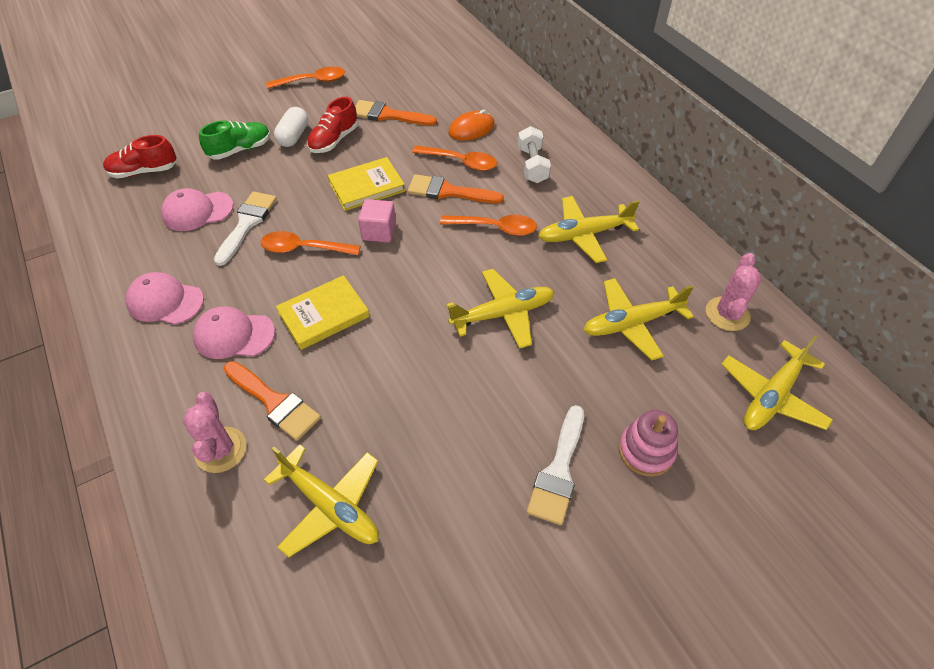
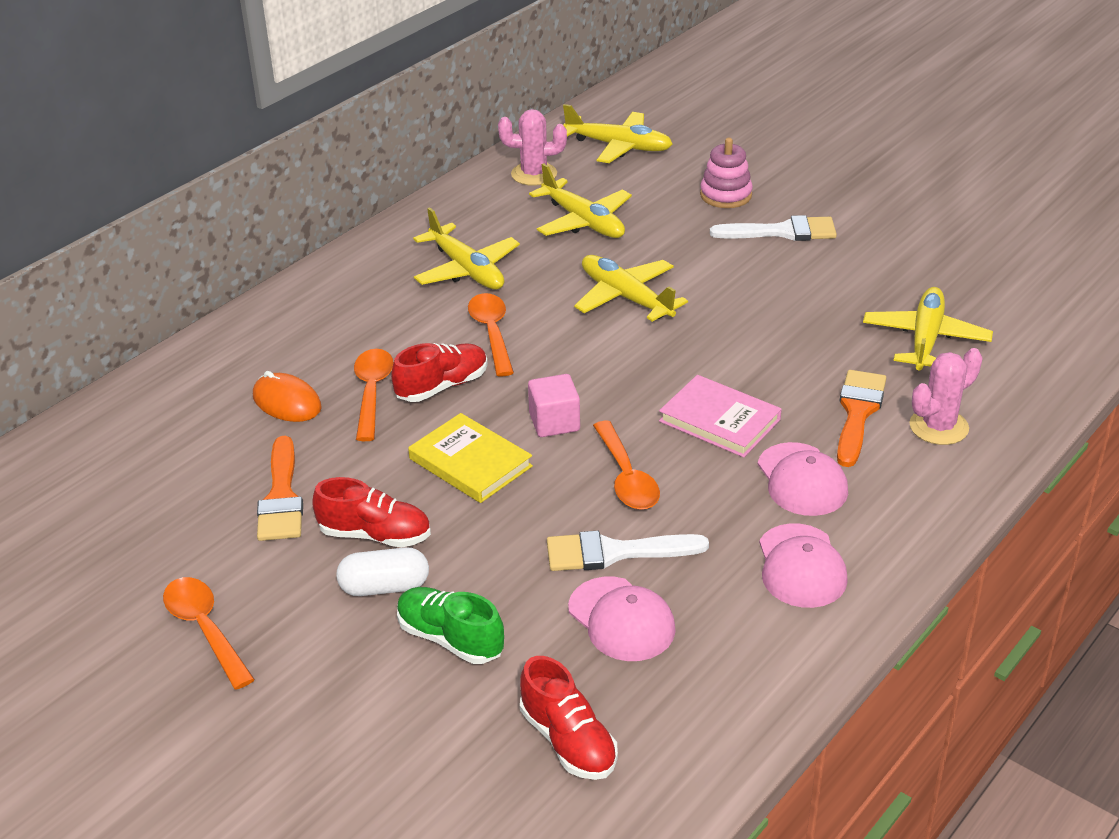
camera: 110 degrees left, 15 degrees down
yellow book [276,275,370,350] -> pink book [659,375,781,458]
orange brush [408,174,504,204] -> red shoe [391,343,488,402]
white dumbbell [518,126,551,183] -> none

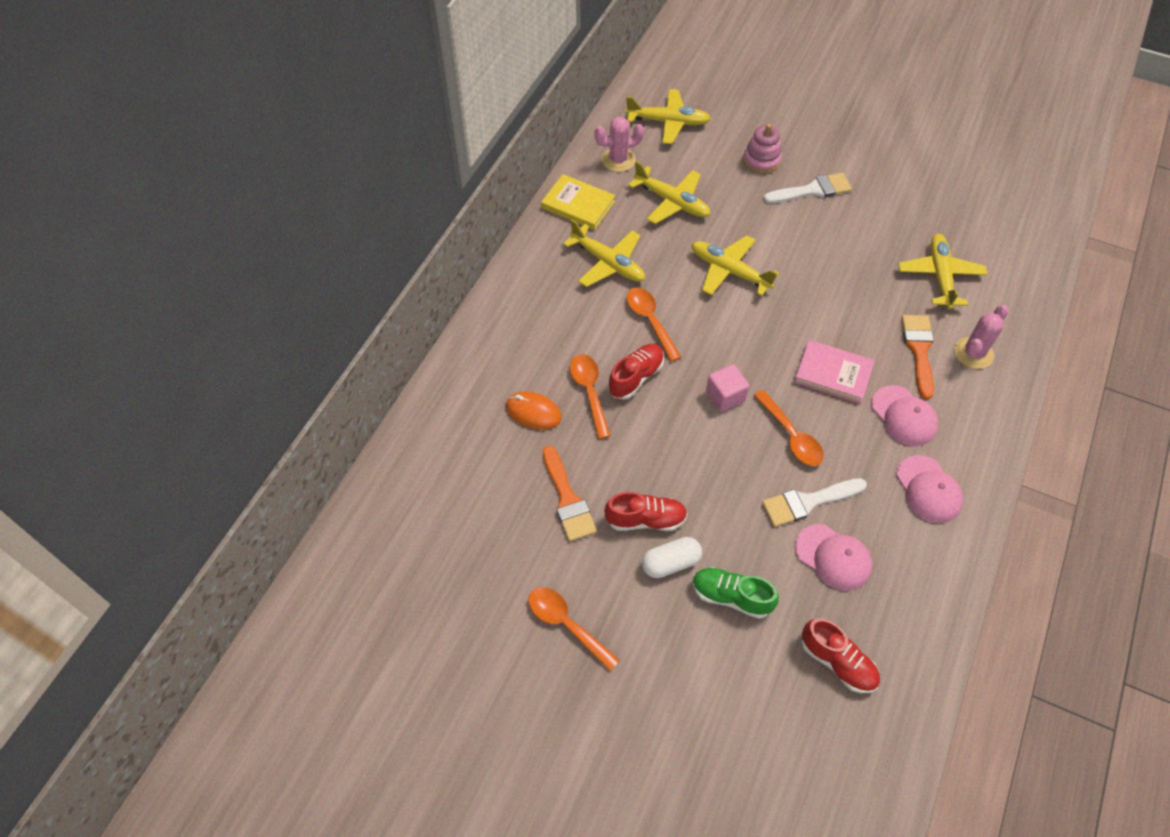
camera: 15 degrees left, 20 degrees up
yellow book [408,413,533,503] -> yellow book moved to [541,174,615,230]

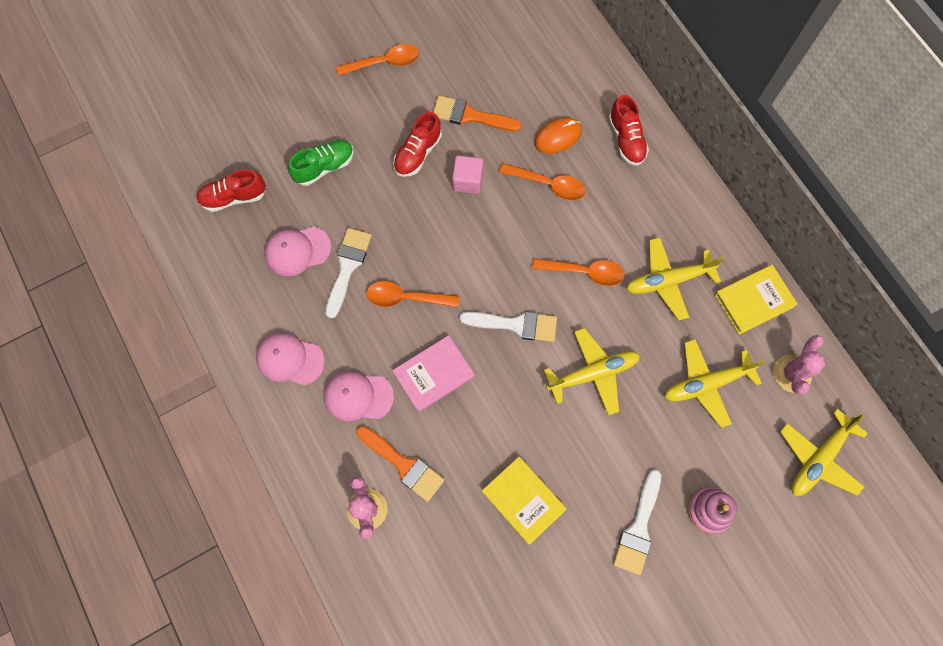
camera: 125 degrees right, 15 degrees up
red shoe [608,344,664,400] -> red shoe moved to [609,95,649,166]
white capsule [642,537,702,578] -> none
pink cube [706,364,749,412] -> pink cube moved to [452,155,483,194]
yellow plane [898,234,987,309] -> none
none -> white brush [460,312,557,342]
none -> yellow book [482,457,567,545]

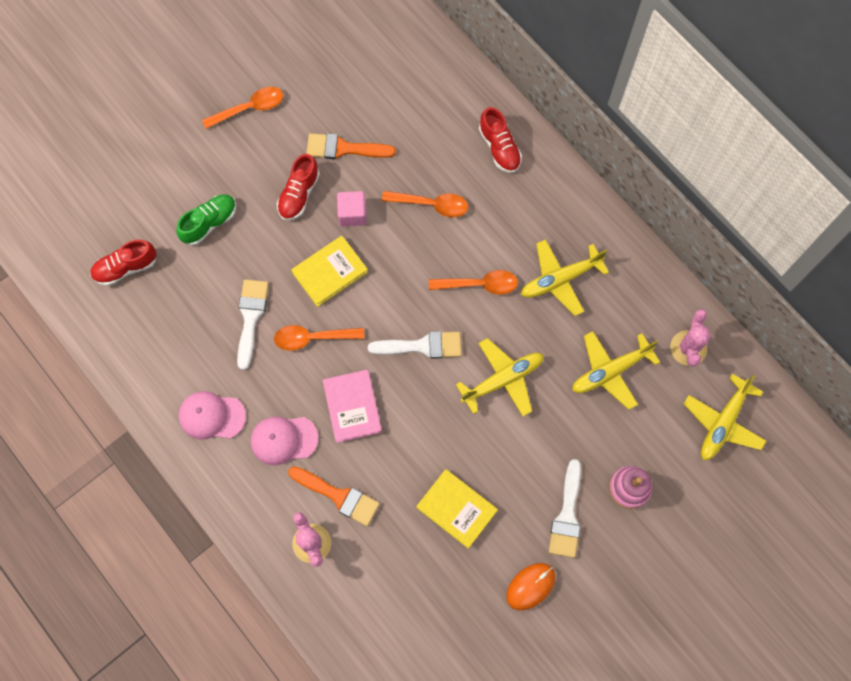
camera: 10 degrees left, 0 degrees up
pink cap [265,226,331,276] -> none
pink book [392,335,475,412] -> pink book turned 60 degrees counterclockwise [323,370,382,443]
orange mouse [535,117,582,154] -> orange mouse moved to [506,563,555,610]
yellow book [714,265,798,335] -> yellow book moved to [291,236,368,307]

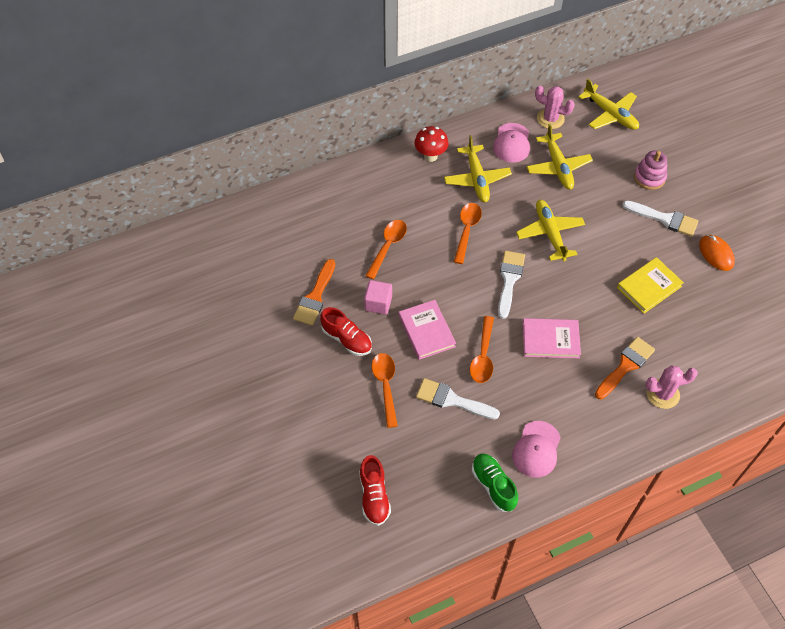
camera: 75 degrees left, 15 degrees down
green shoe [176,194,236,245] -> green shoe moved to [472,453,518,512]
orange spoon [202,87,283,129] -> orange spoon moved to [372,353,398,428]
pink cap [251,417,318,465] -> pink cap moved to [493,123,530,162]
yellow book [291,236,368,307] -> pink book [399,300,456,360]
red shoe [479,107,522,173] -> none
none -> red mushroom [414,126,448,162]

